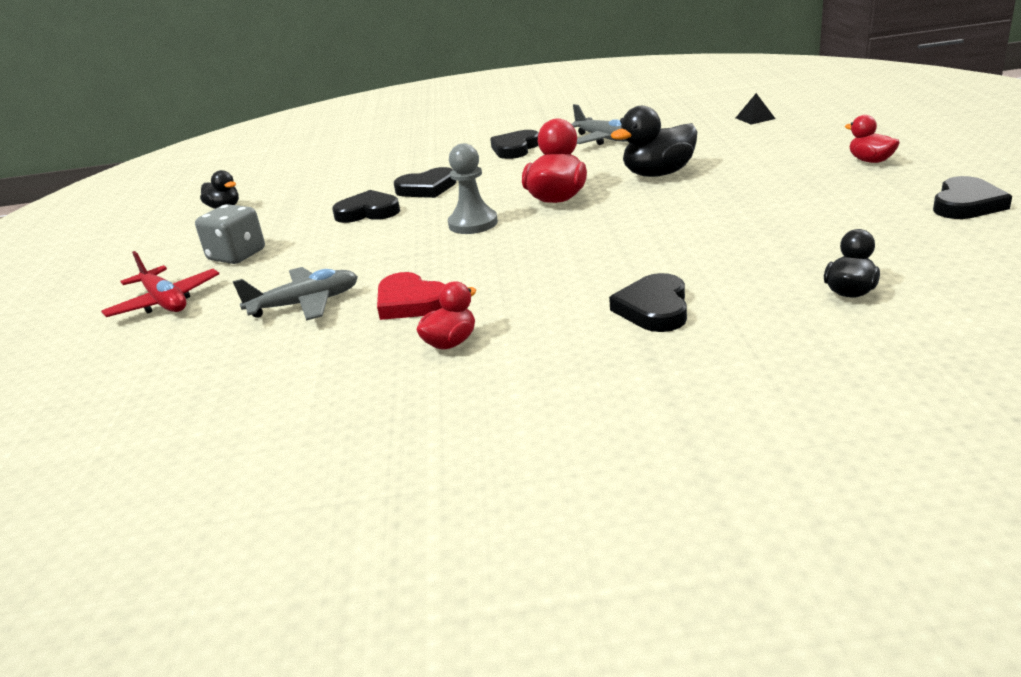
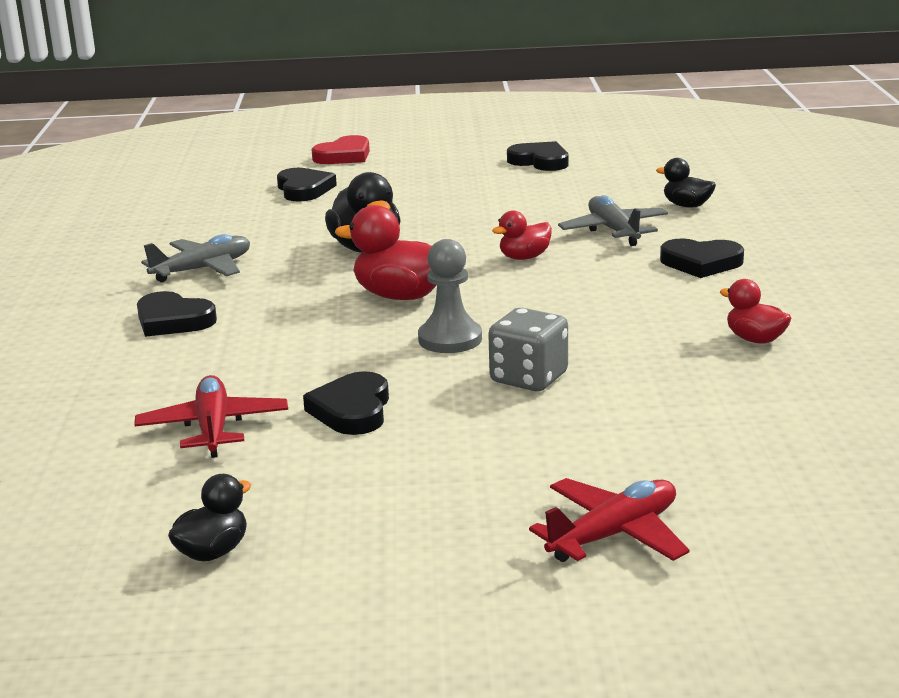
camera: 90 degrees left, 5 degrees down
grey dice [195,204,265,264] -> grey dice moved to [488,308,568,391]
grey plane [233,267,358,321] -> grey plane moved to [558,195,668,246]
red heart [377,272,445,320] -> red heart moved to [311,135,370,164]
black heart [394,167,456,198] -> black heart moved to [277,168,337,201]
black pyramid [736,93,775,125] -> none
red duck [845,115,900,163] -> red duck moved to [492,210,552,260]
none -> red plane [134,375,288,458]

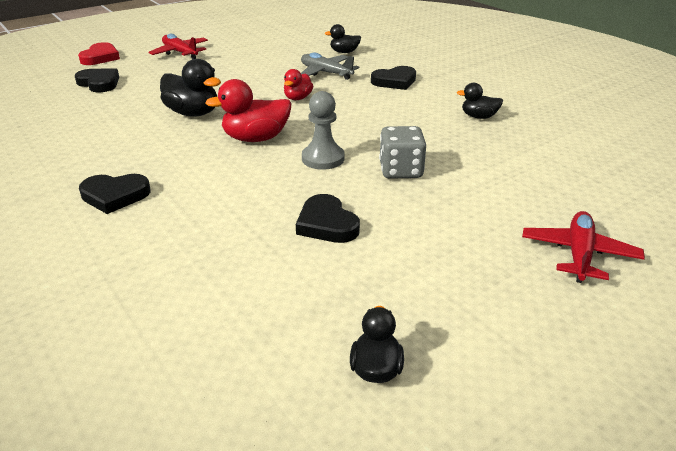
camera: 35 degrees left, 10 degrees up
red plane [134,375,288,458] -> red plane moved to [148,34,208,59]
grey plane [141,234,250,282] -> none
black heart [507,141,569,171] -> none
red duck [720,279,791,344] -> black duck [457,83,503,119]

